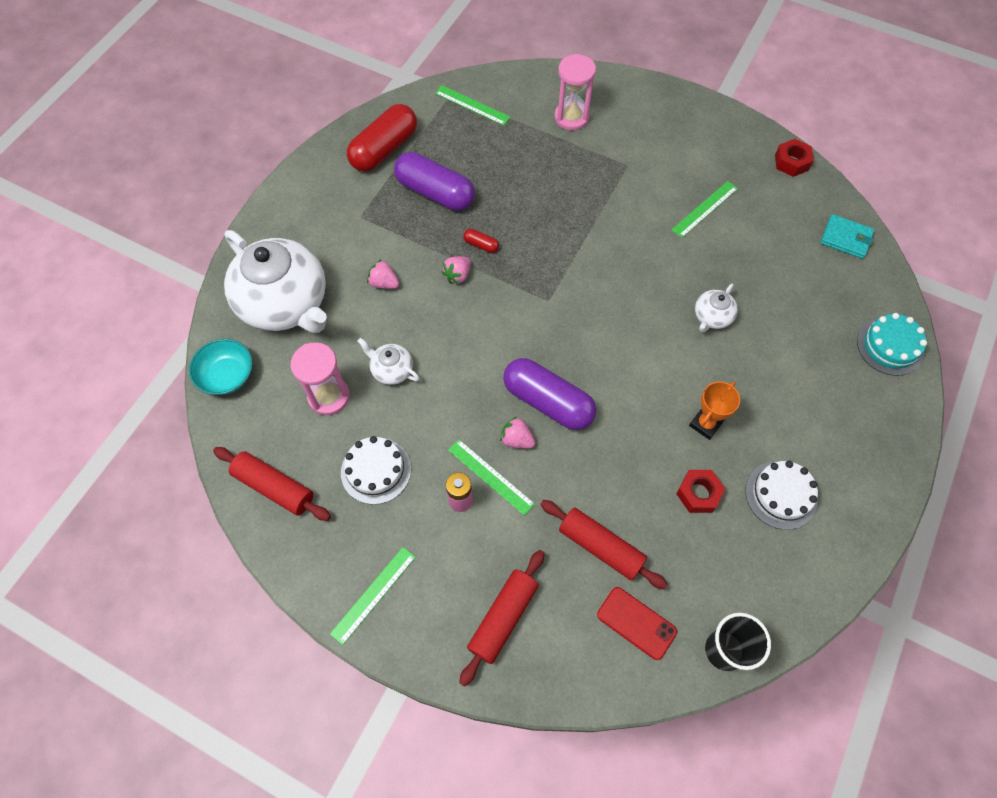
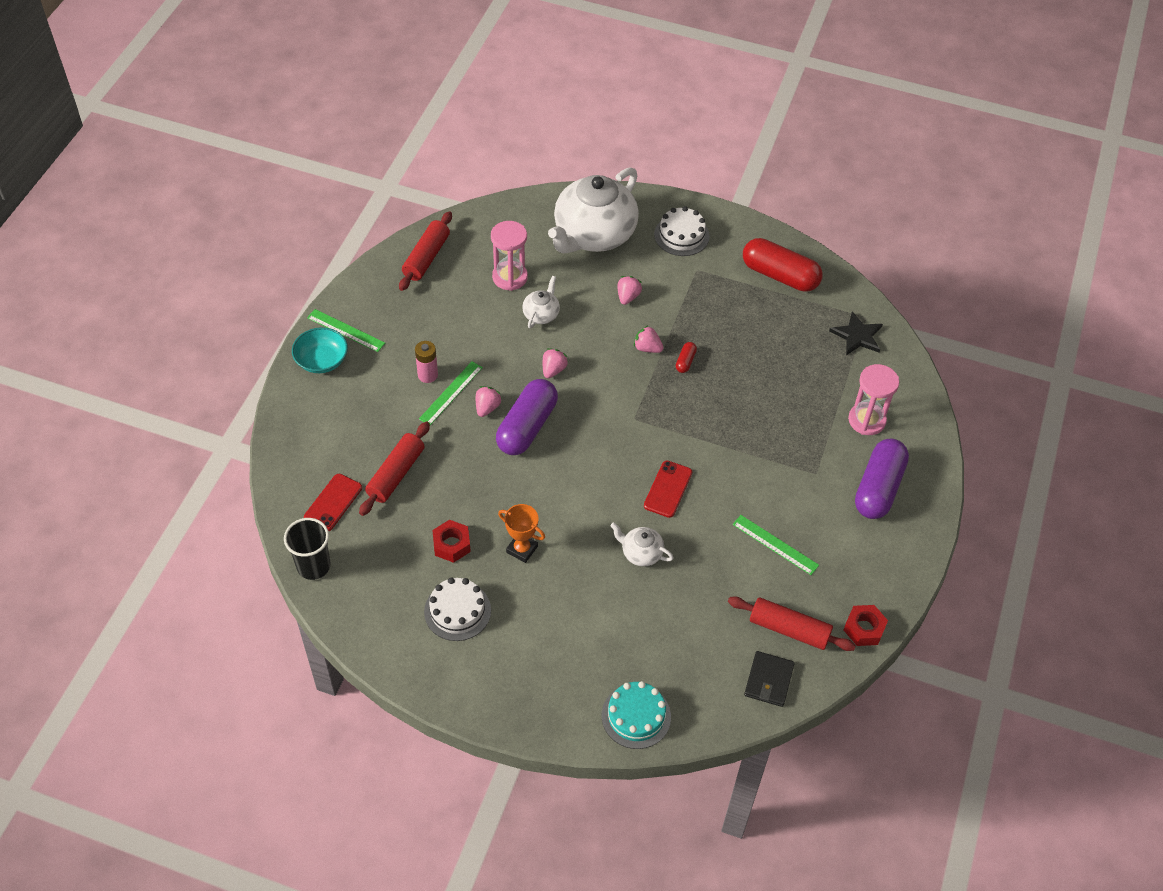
camera: 80 degrees right, 10 degrees down
turquoise bowl [189,339,253,395] -> turquoise bowl moved to [292,327,348,373]
white cake [341,436,411,505] -> white cake moved to [654,206,710,256]
purple capsule [394,152,475,211] -> purple capsule moved to [855,439,909,519]
green ruler [435,85,510,126] -> black star [829,311,883,355]
red rolling pin [459,550,544,687] -> red rolling pin moved to [728,596,856,651]
turquoise wallet [820,214,874,259] -> black wallet [744,651,795,707]
none -> pink strawberry [543,348,568,378]
none -> red phone [644,461,692,518]

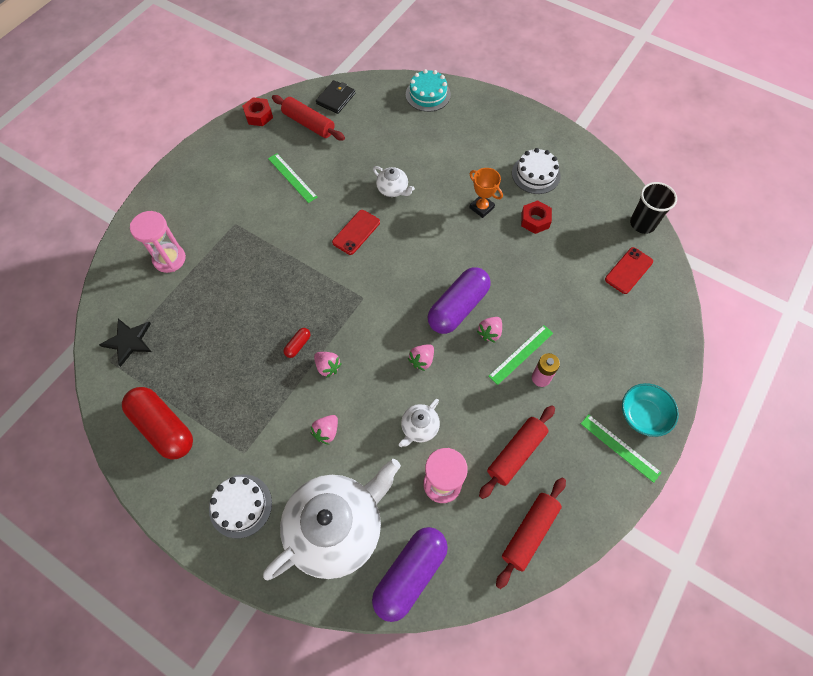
camera: 165 degrees left, 10 degrees up
red rolling pin [359,421,430,516] -> red rolling pin moved to [479,405,555,499]
purple capsule [855,439,909,519] -> purple capsule moved to [372,527,448,622]

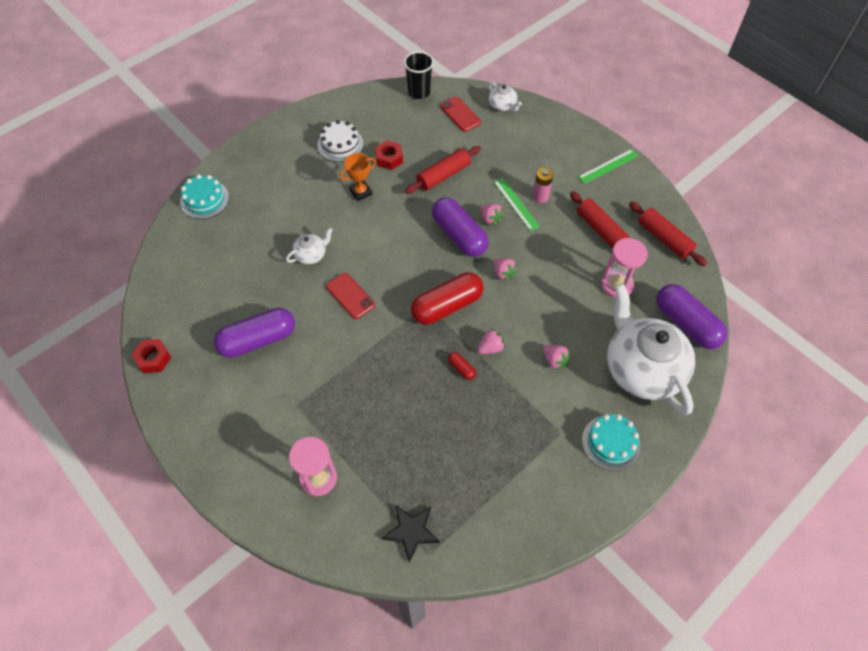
camera: 75 degrees left, 5 degrees down
red capsule [122,387,193,460] -> red capsule moved to [411,272,484,325]
white cake [209,475,272,538] -> turquoise cake [582,414,641,471]
green ruler [268,153,317,203] -> purple capsule [214,308,295,358]
red rolling pin [272,95,345,140] -> red rolling pin moved to [405,146,481,194]
black wallet [316,80,355,114] -> none
white teapot [399,399,440,447] -> white teapot moved to [488,82,522,112]
turquoise bowl [622,383,679,437] -> none

